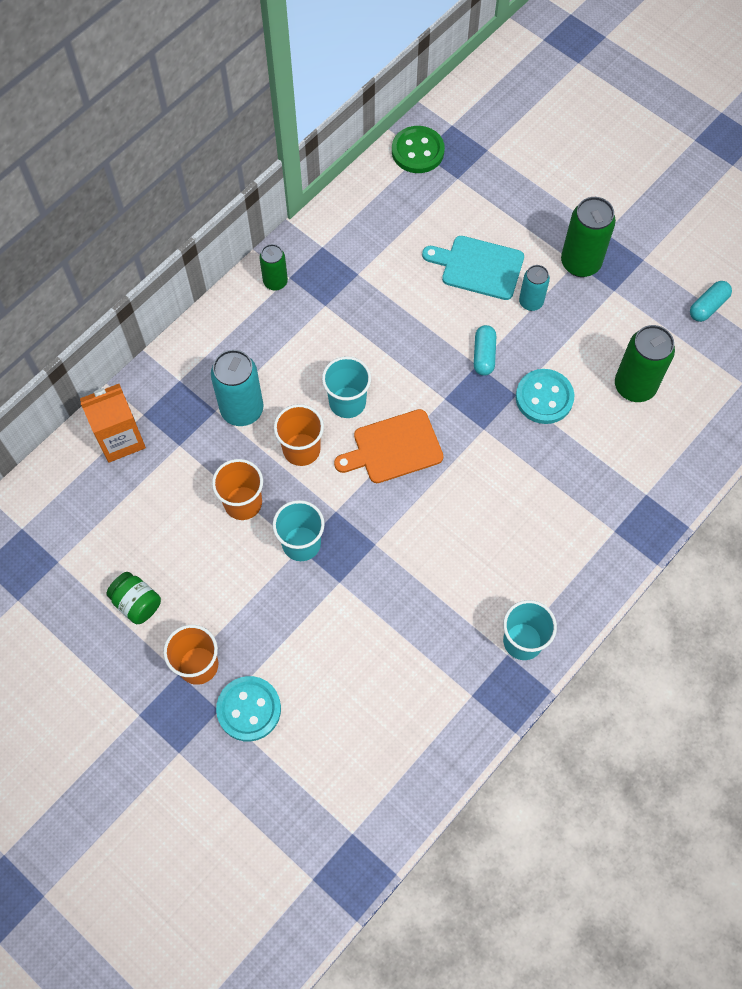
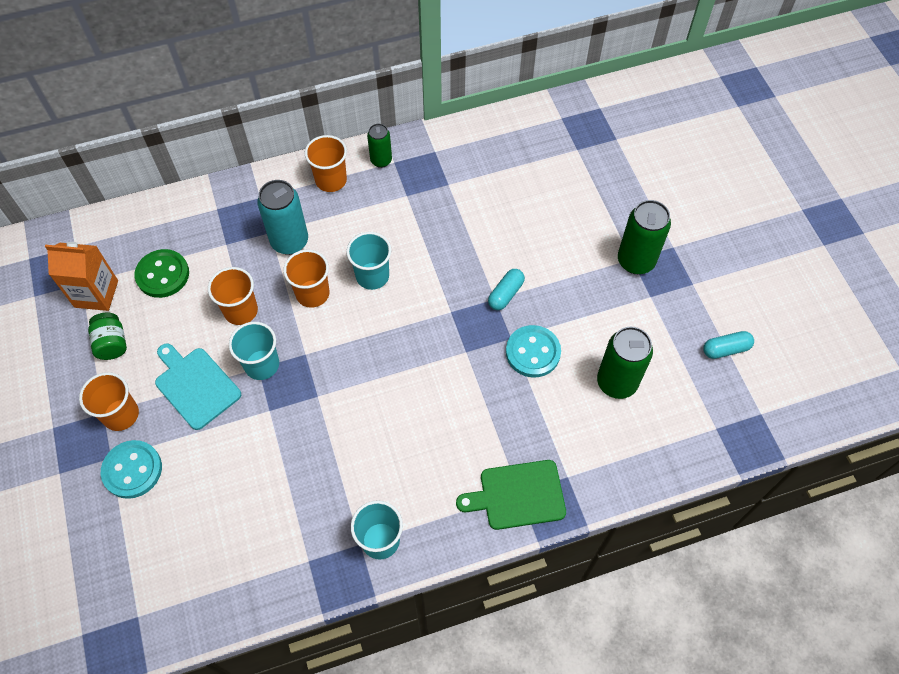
camera: 30 degrees right, 5 degrees down
orange carton [80,384,146,462] -> orange carton moved to [45,242,118,311]
orange cutting board [334,409,444,483] -> none
green button [392,126,445,173] -> green button moved to [134,249,189,298]
turquoise cutting board [422,236,524,300] -> turquoise cutting board moved to [155,343,241,430]
turquoise can [519,265,550,311] -> none
none -> orange cup [305,135,347,192]
none -> green cutting board [456,460,566,530]

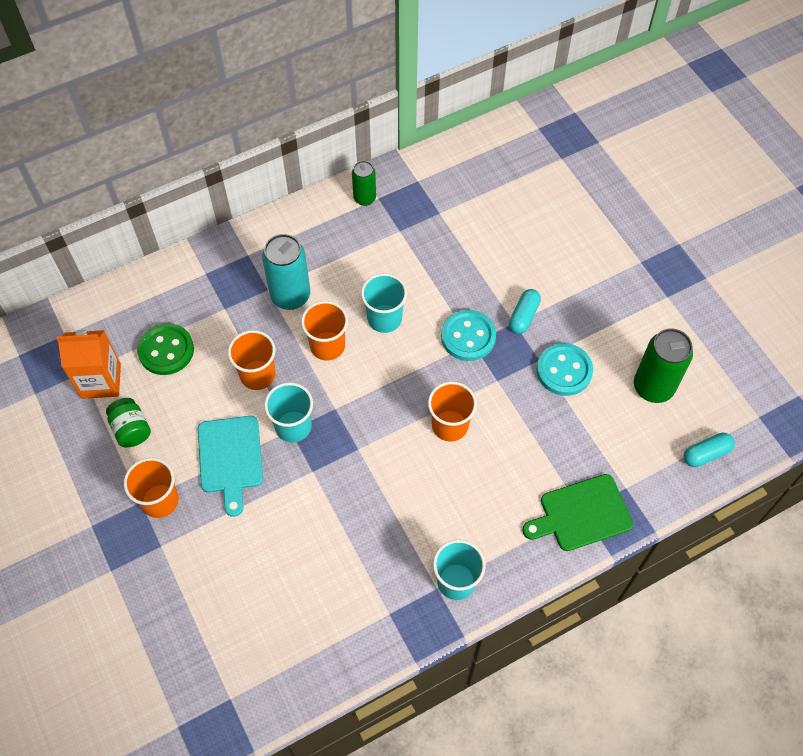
camera: 10 degrees left, 0 degrees up
turquoise button [101,440,162,499] -> turquoise button moved to [441,310,496,361]
turquoise cutting board [155,343,241,430] -> turquoise cutting board turned 135 degrees counterclockwise [198,416,263,517]
orange cup [305,135,347,192] -> orange cup moved to [428,381,477,442]
green can [618,200,671,274] -> none
turquoise capsule [703,331,754,359] -> turquoise capsule moved to [684,433,735,467]

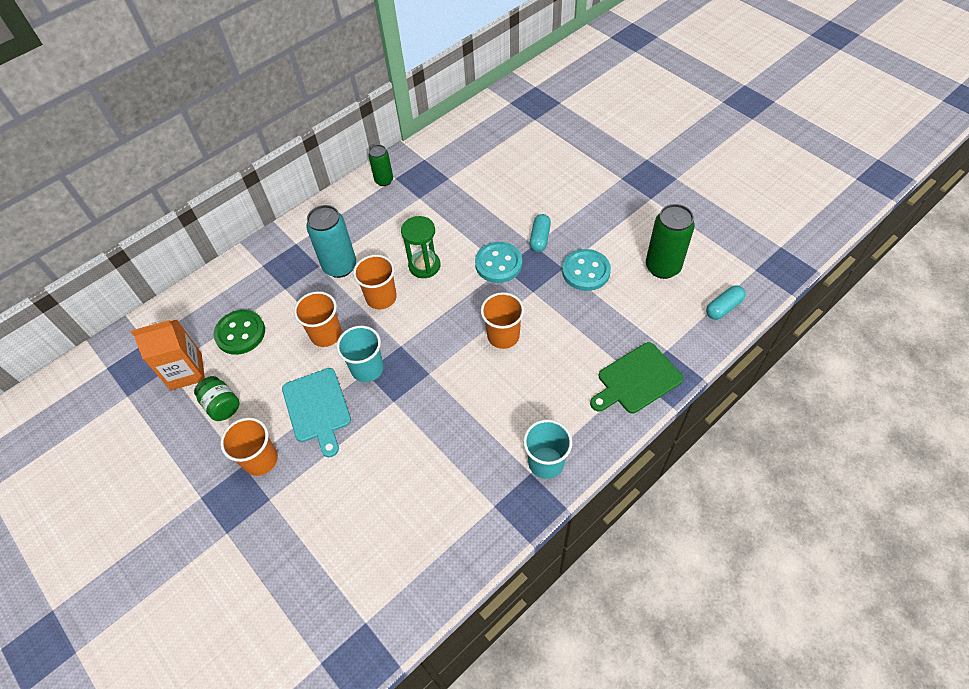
camera: 10 degrees left, 5 degrees down
turquoise cup [361,273,407,333] -> green hourglass [401,216,440,278]

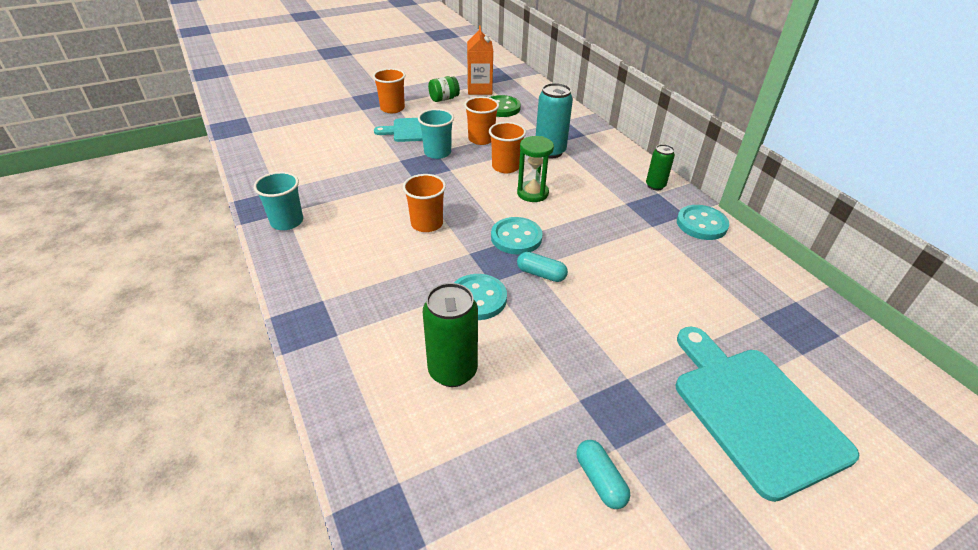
camera: 100 degrees right, 15 degrees down
green cutting board [590,342,684,413] -> none
turquoise capsule [706,285,746,320] -> turquoise capsule moved to [576,440,630,509]
none -> turquoise cutting board [676,326,859,502]
none -> turquoise button [677,205,729,240]

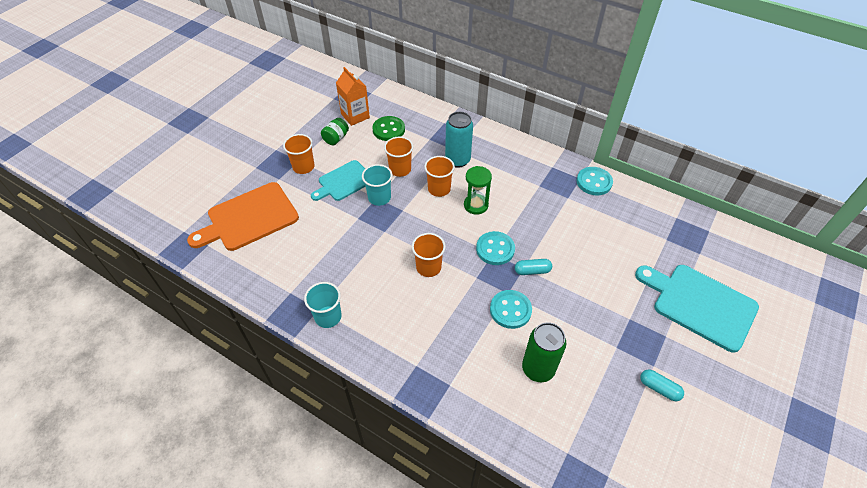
camera: 30 degrees left, 10 degrees up
green can [646,144,675,191] -> none
none -> orange cutting board [187,182,299,251]

